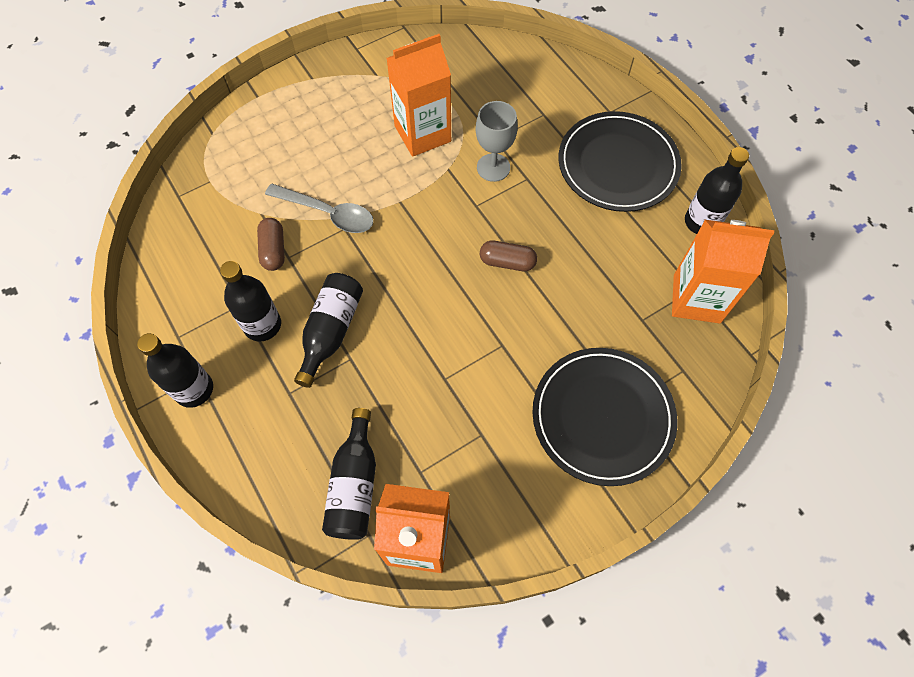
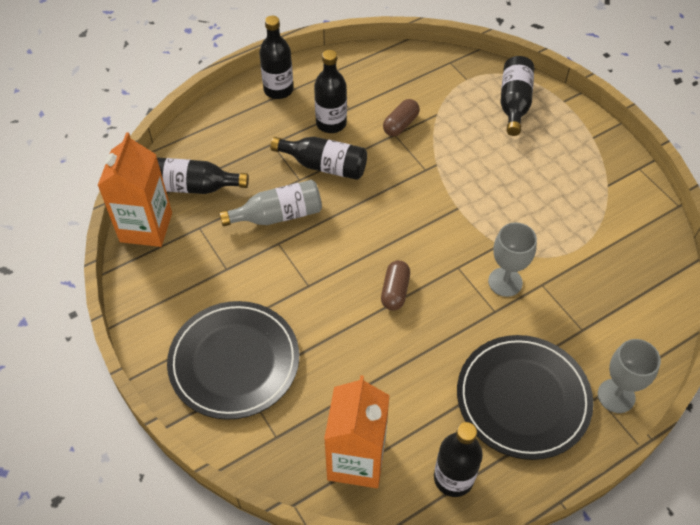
camera: 90 degrees right, 10 degrees down
brown capsule [257,218,285,271] -> brown capsule turned 45 degrees counterclockwise [383,99,420,136]
grey spoon [265,184,374,233] -> none
orange carton [386,34,451,157] -> none
none -> grey bottle [219,180,322,226]
none -> black bottle [500,56,534,136]
none -> grey goblet [598,339,661,413]

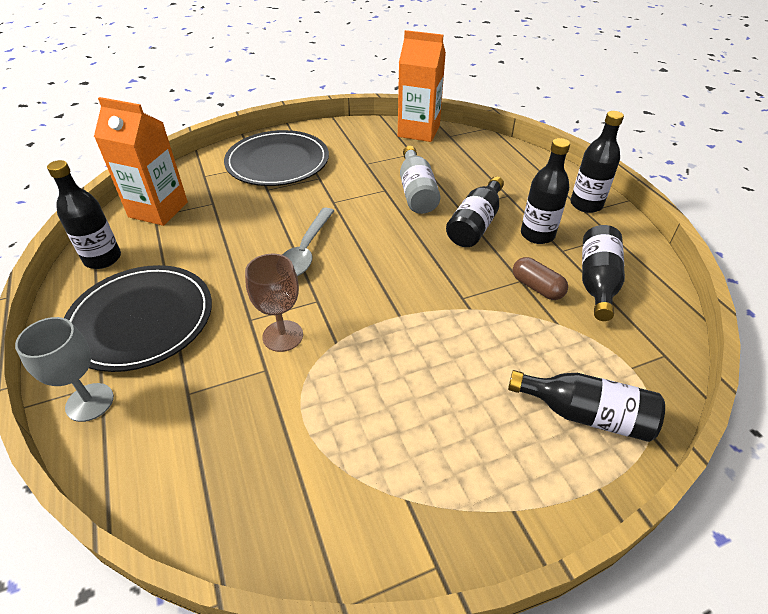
camera: 100 degrees right, 10 degrees down
black bottle [157,158,249,194] -> black bottle moved to [582,225,625,321]
brown capsule [381,260,410,311] -> grey spoon [282,208,334,276]
grey goblet [488,222,537,297] -> brown goblet [245,254,303,352]

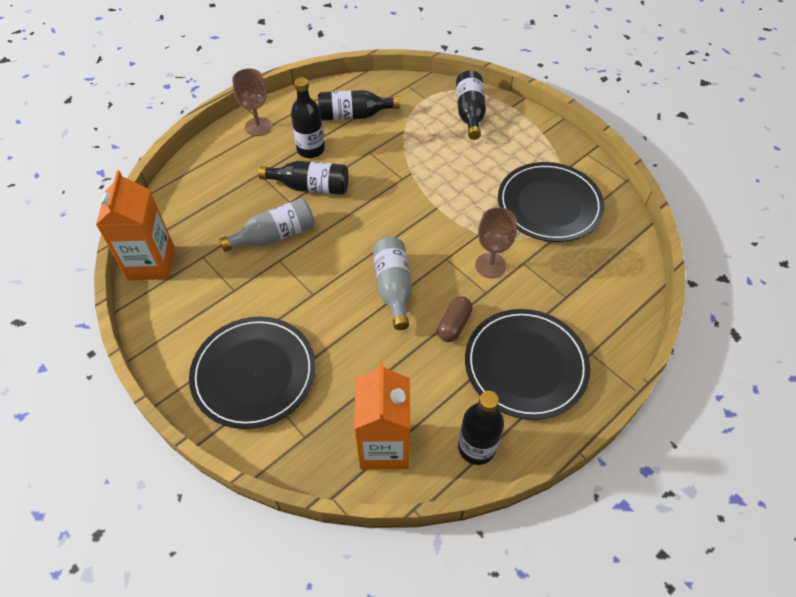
camera: 110 degrees left, 10 degrees up
grey goblet [15,317,114,422] -> none
grey spoon [282,208,334,276] -> grey bottle [373,237,412,330]
brown capsule [513,257,568,300] -> brown capsule moved to [437,296,473,342]
black bottle [571,111,624,213] -> brown goblet [232,68,272,136]
none -> black plate [498,162,604,242]

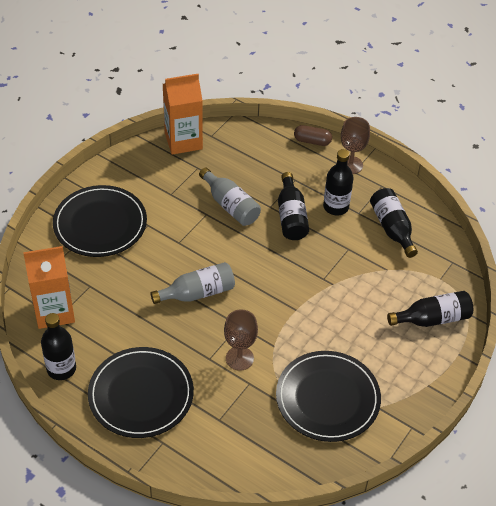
camera: 75 degrees right, 5 degrees down
brown capsule [437,296,473,342] -> brown capsule moved to [294,125,332,146]

